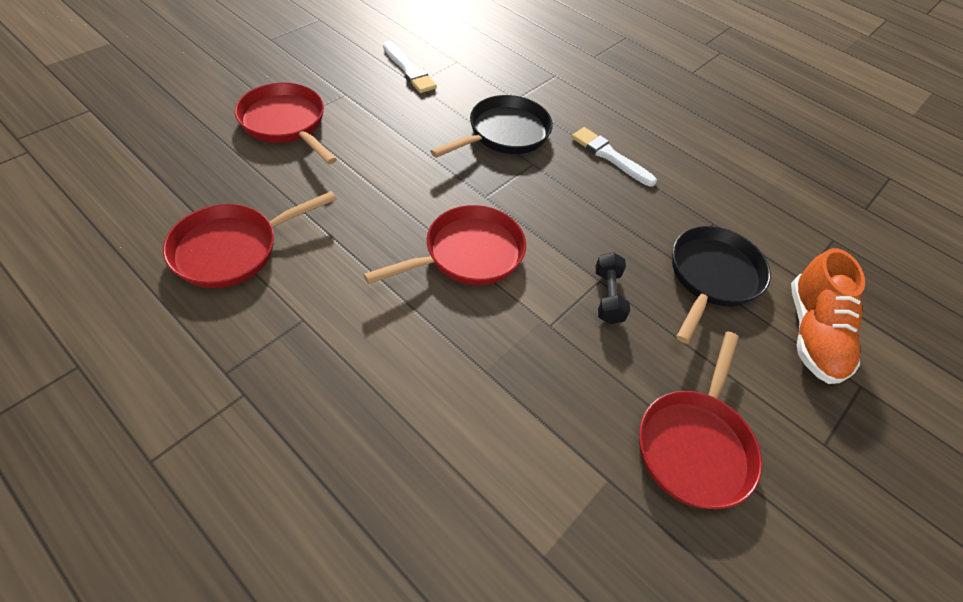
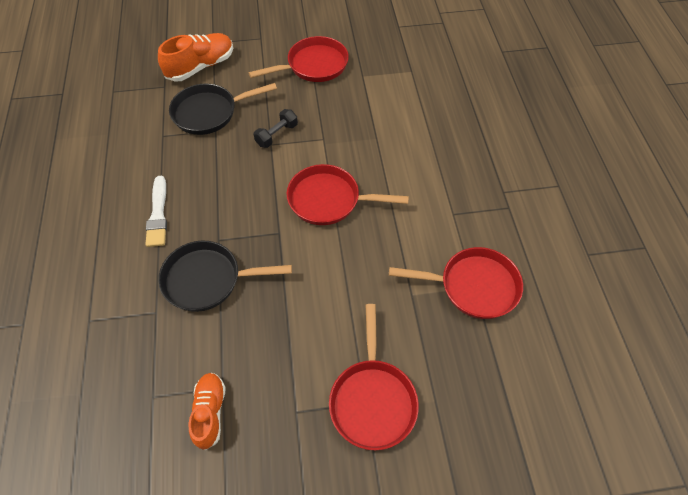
camera: 135 degrees left, 5 degrees up
white brush [383,41,437,93] -> orange shoe [189,373,226,450]

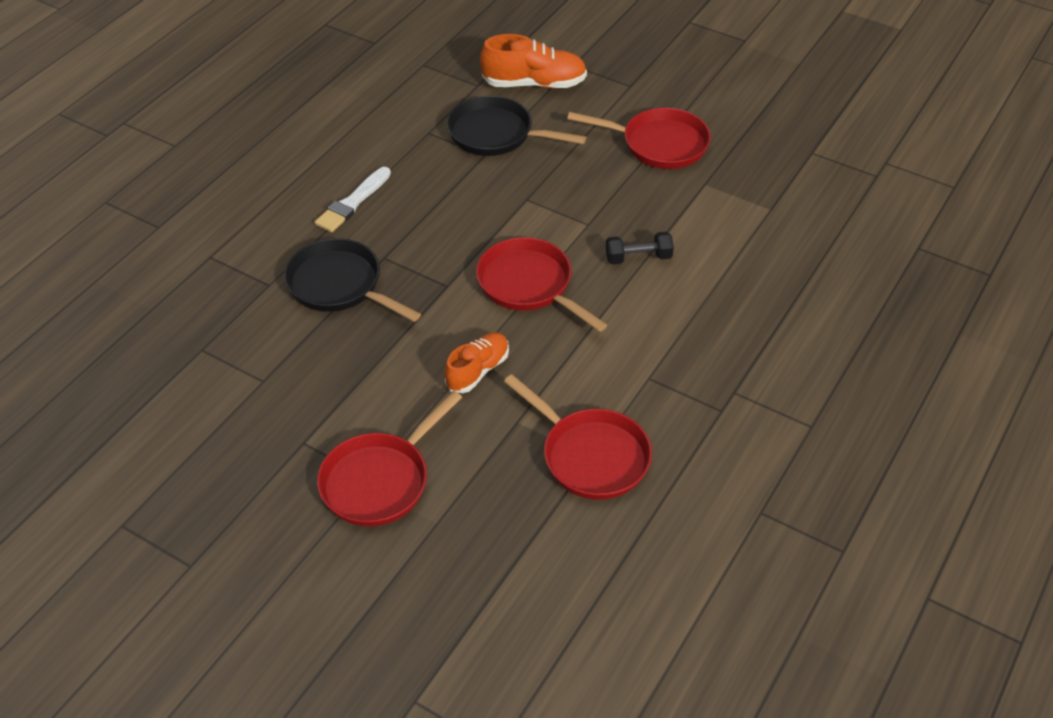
camera: 40 degrees right, 10 degrees down
orange shoe [189,373,226,450] -> orange shoe moved to [445,332,509,393]
black dumbbell [254,109,298,148] -> black dumbbell moved to [606,232,674,265]

